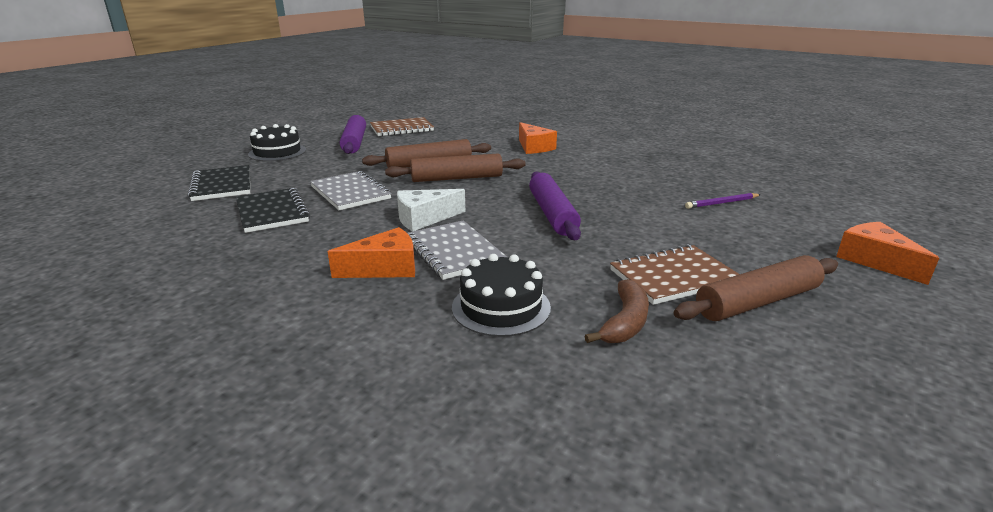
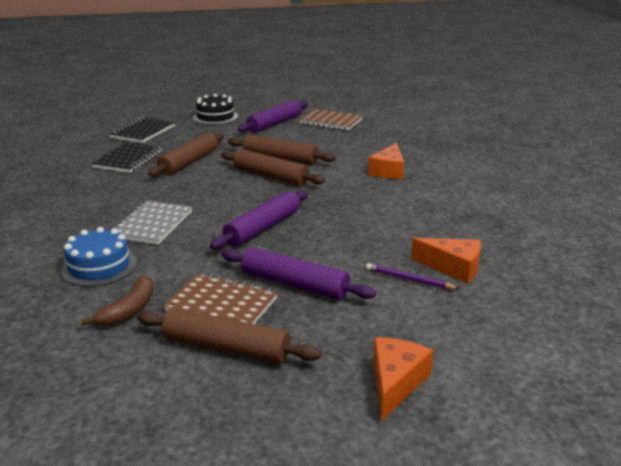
camera: 45 degrees right, 0 degrees up
grey notebook [310,171,391,210] -> brown rolling pin [148,133,224,177]
orange cheese [328,227,415,278] -> orange cheese moved to [411,238,481,283]
white cheese [397,189,465,232] -> none
black cake [452,254,551,337] -> blue cake [61,227,137,287]
brown banana [585,279,649,343] -> brown banana turned 45 degrees counterclockwise [81,275,153,326]
none -> purple rolling pin [221,247,376,300]

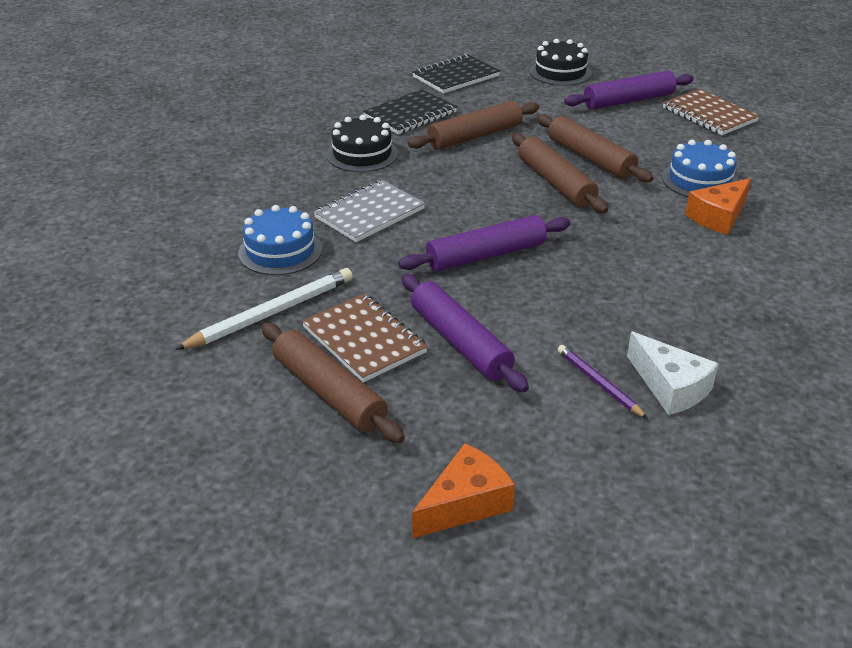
camera: 30 degrees right, 10 degrees up
brown banana [81,275,153,326] -> white pencil [175,268,353,350]
orange cheese [411,238,481,283] -> white cheese [627,332,719,415]
none -> black cake [326,115,398,172]
none -> blue cake [662,140,738,197]

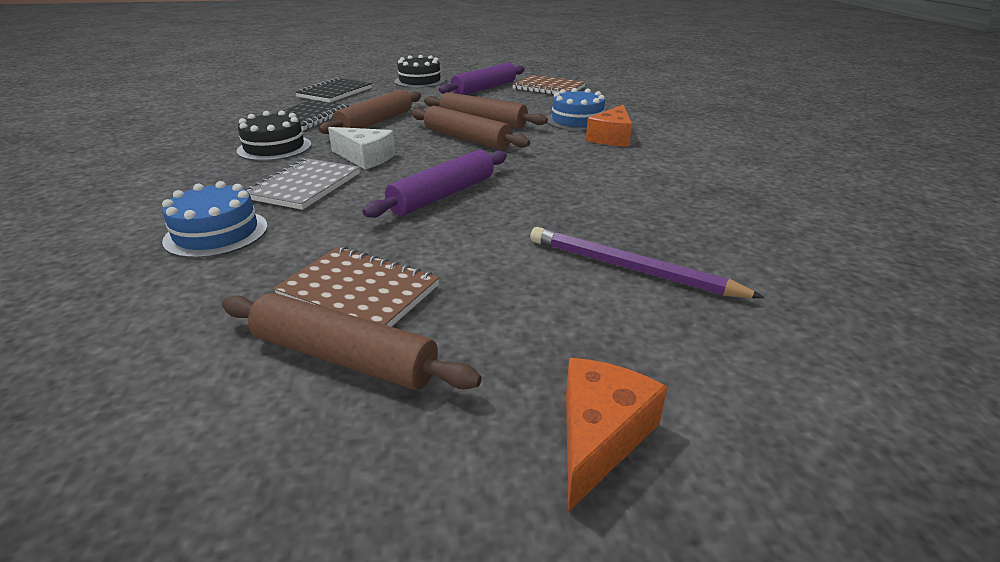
camera: 25 degrees left, 5 degrees down
white pencil [175,268,353,350] -> none
purple rolling pin [402,274,529,392] -> none
purple pencil [557,345,648,419] -> purple pencil [530,227,765,298], size x1.71
white cheese [627,332,719,415] -> white cheese moved to [328,127,395,170]

